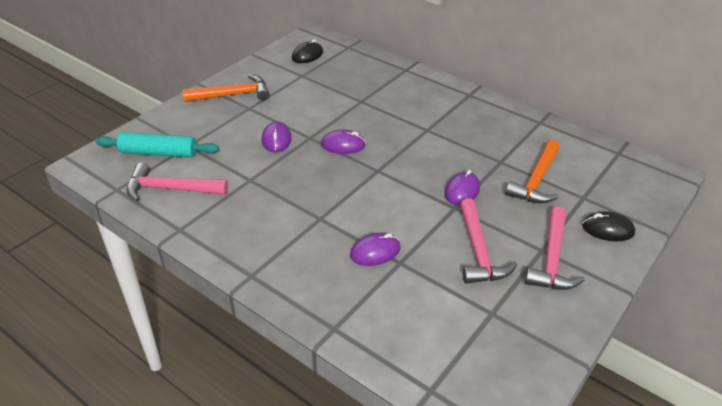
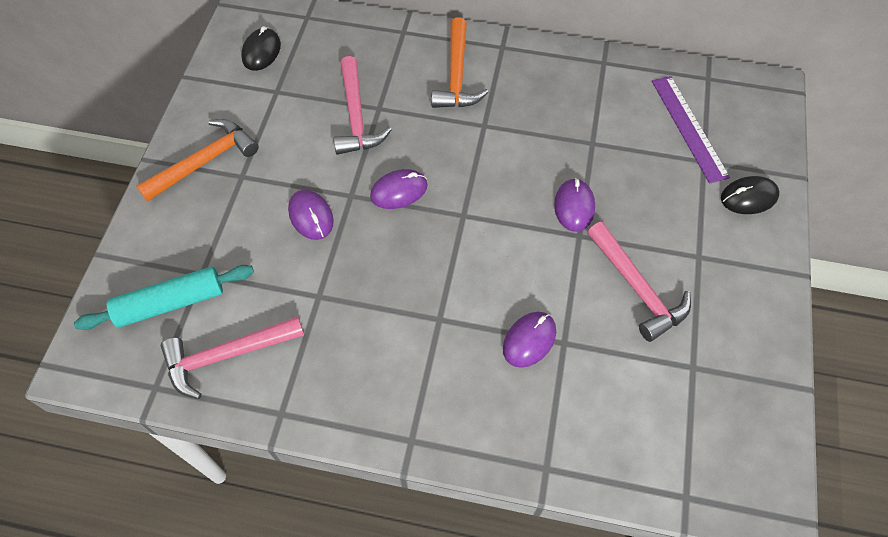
camera: 25 degrees left, 20 degrees up
orange hammer [505,140,560,203] -> orange hammer moved to [431,17,489,108]
pink hammer [525,207,585,290] -> pink hammer moved to [334,56,392,155]
none -> purple ruler [652,76,730,184]

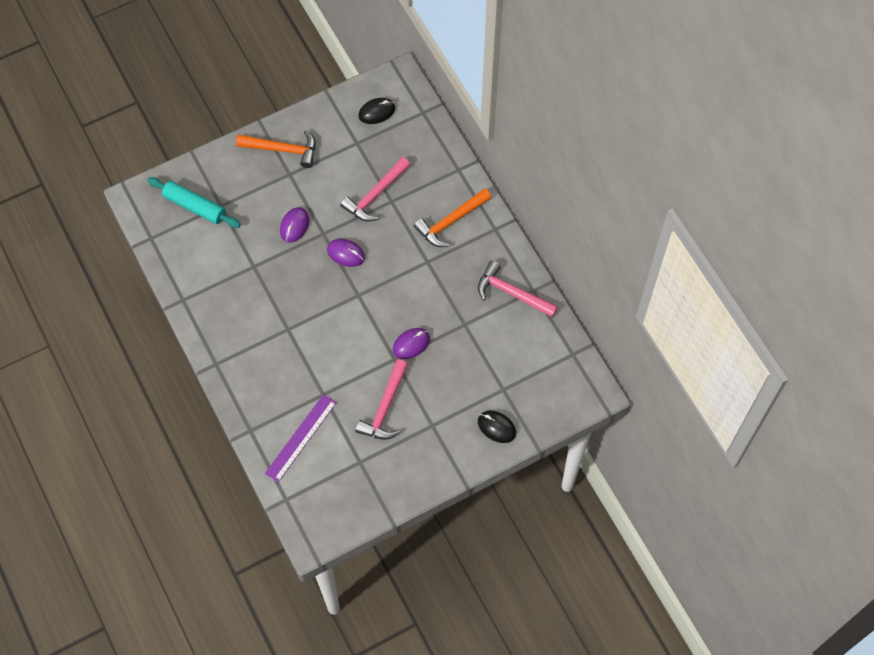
camera: 50 degrees right, 5 degrees up
pink hammer [161,316,304,399] -> pink hammer moved to [478,261,558,317]
purple mouse [503,312,556,368] -> none
purple ruler [652,76,730,184] -> purple ruler moved to [265,394,337,482]

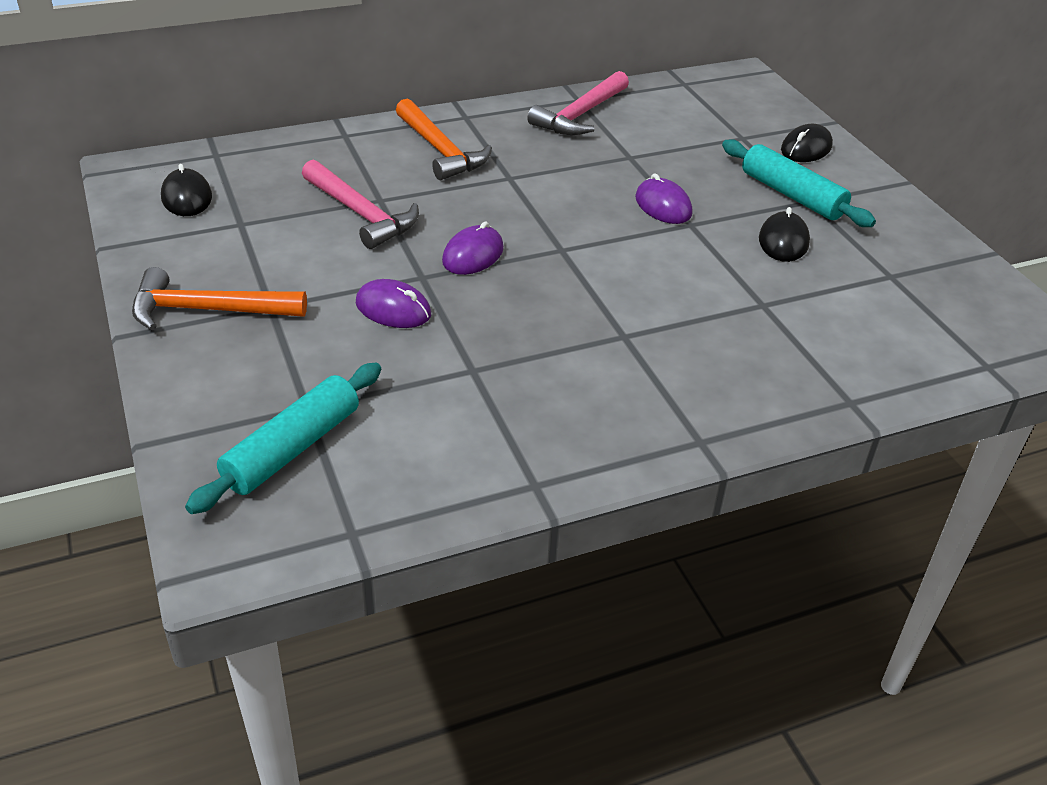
camera: 85 degrees left, 25 degrees down
orange hammer [236,130,316,168] -> orange hammer turned 105 degrees counterclockwise [132,267,307,330]
purple ruler [265,394,337,482] -> none
pink hammer [355,359,408,440] -> black mouse [759,207,810,262]
none -> turquoise rolling pin [722,139,876,227]

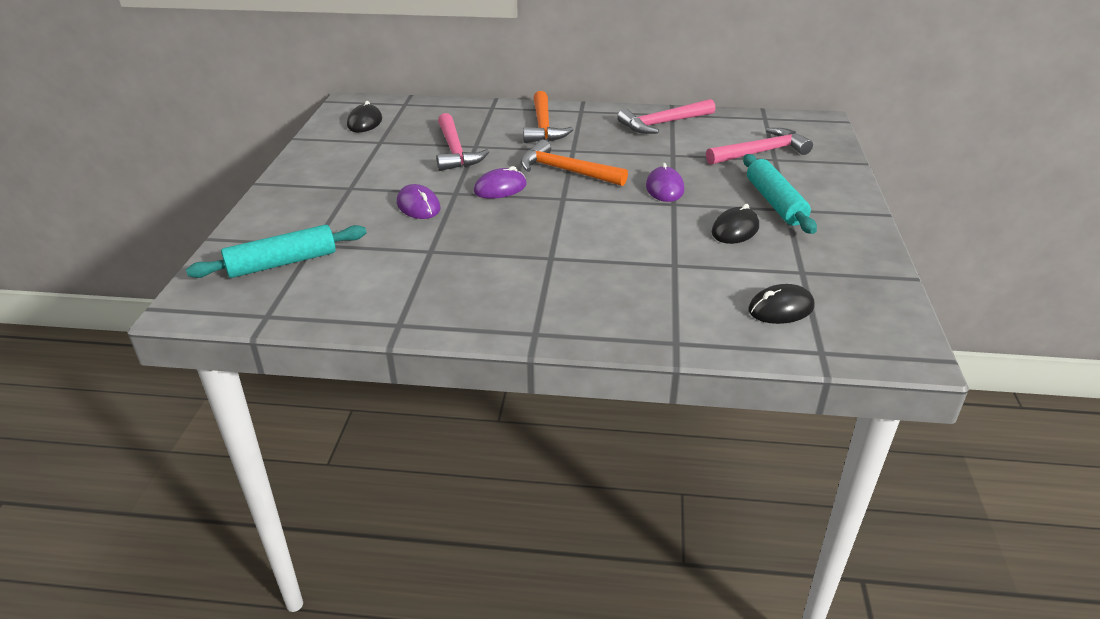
camera: 30 degrees right, 5 degrees down
orange hammer [132,267,307,330] -> orange hammer moved to [520,139,628,186]
black mouse [781,124,833,162] -> black mouse moved to [749,284,815,324]
none -> pink hammer [706,128,813,165]

